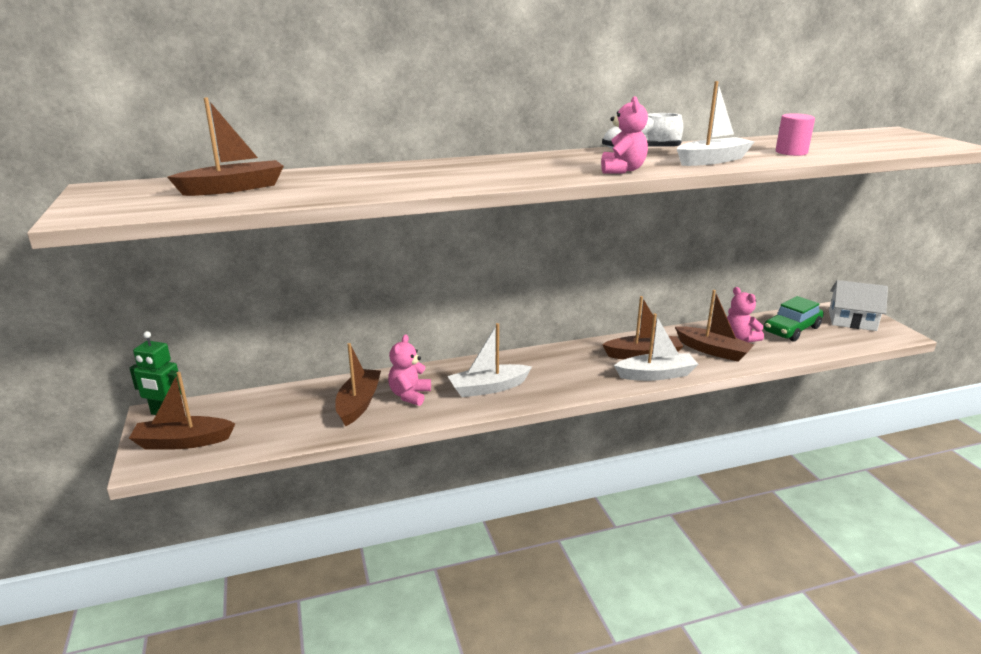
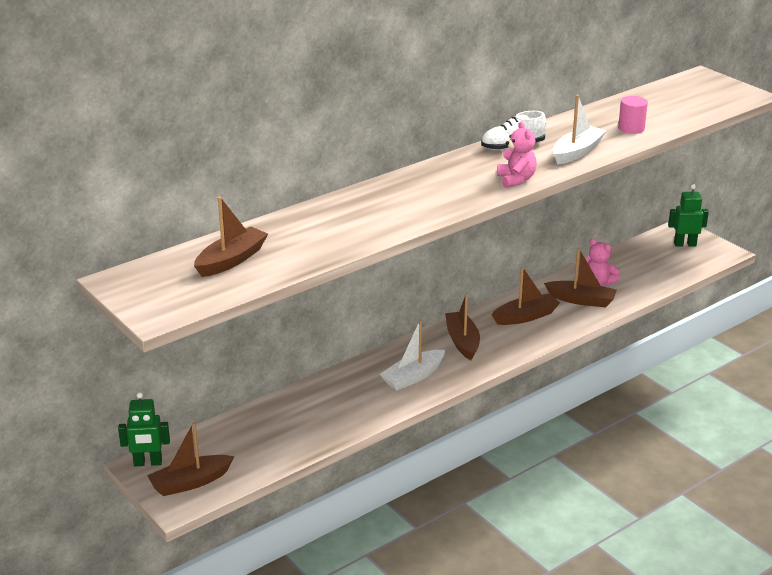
camera: 20 degrees left, 5 degrees up
brown boat [335,343,381,427] -> brown boat moved to [445,293,480,360]
pink teddy bear [388,334,431,406] -> none
white boat [614,314,698,381] -> none
green car [764,296,824,342] -> none
white house [829,280,888,331] -> green robot [668,184,709,247]

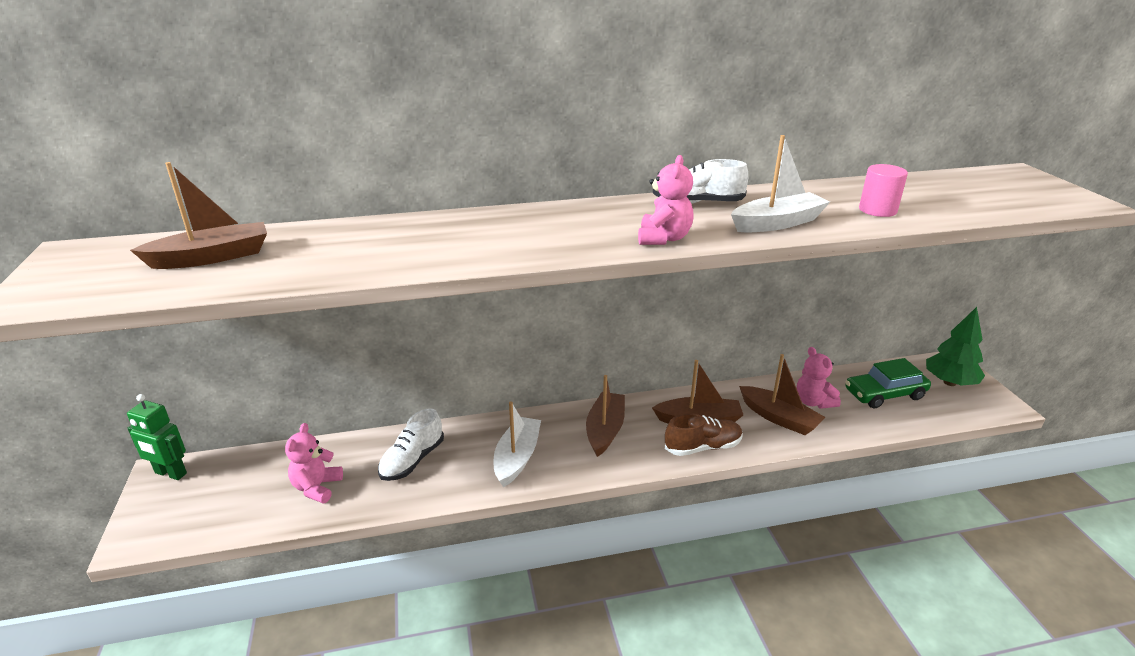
camera: 25 degrees right, 0 degrees up
brown boat [147,422,234,496] -> none
white boat [380,320,445,391] -> white boat turned 120 degrees clockwise [494,401,541,487]
green robot [668,184,709,247] -> green tree [926,307,985,386]
none -> pink teddy bear [285,423,343,503]
none -> white shoe [378,408,444,481]
none -> brown shoe [665,413,743,456]
none -> green car [845,358,931,408]

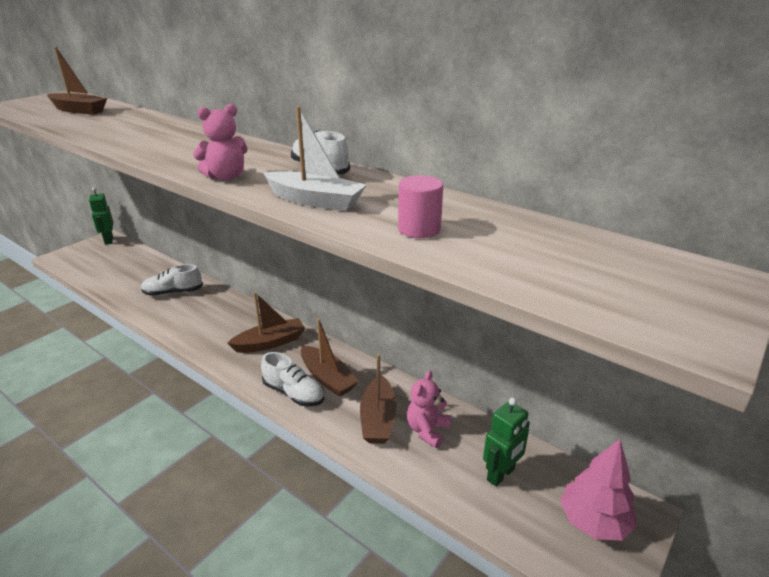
camera: 50 degrees right, 0 degrees up
pink teddy bear [285,423,343,503] -> none
white boat [494,401,541,487] -> none
brown shoe [665,413,743,456] -> white shoe [261,352,324,407]
green car [845,358,931,408] -> green robot [483,398,530,487]
green tree [926,307,985,386] -> pink tree [560,439,637,540]

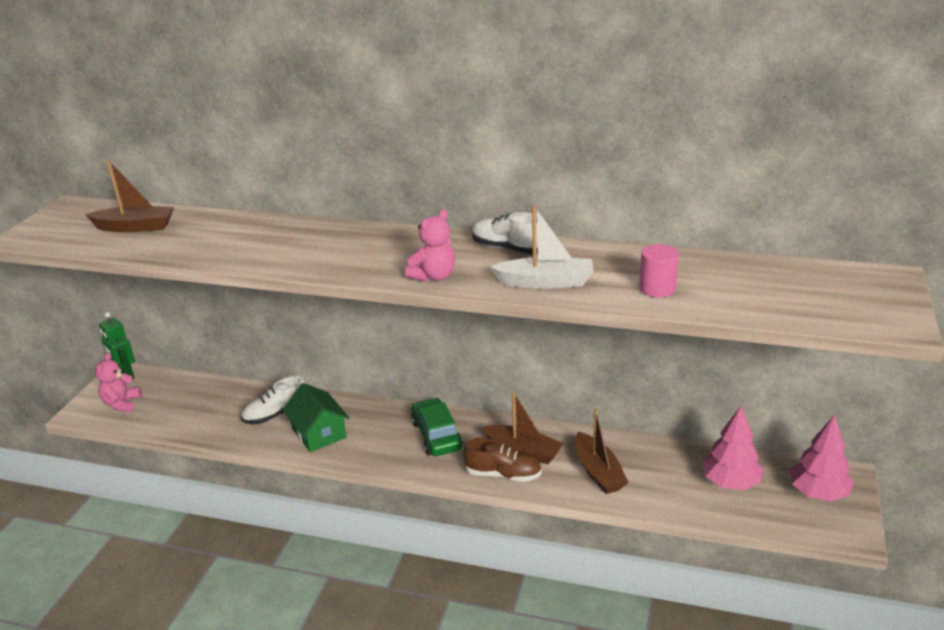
camera: 20 degrees left, 0 degrees up
brown boat [227,292,305,353] -> green car [411,398,463,456]
white shoe [261,352,324,407] -> brown shoe [463,438,542,482]
pink teddy bear [407,371,451,448] -> pink teddy bear moved to [95,353,141,412]
green robot [483,398,530,487] -> pink tree [702,406,763,490]
none -> green house [283,383,349,452]

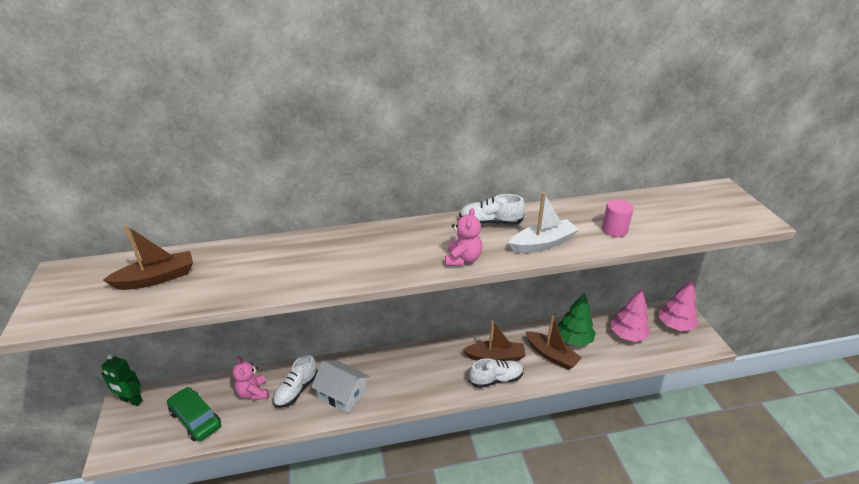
camera: 30 degrees left, 5 degrees up
pink teddy bear [95,353,141,412] -> pink teddy bear moved to [233,356,269,400]
green house [283,383,349,452] -> white house [311,360,369,413]
green car [411,398,463,456] -> green car moved to [167,387,221,441]
brown shoe [463,438,542,482] -> white shoe [469,358,524,388]
none -> green tree [557,293,596,346]

